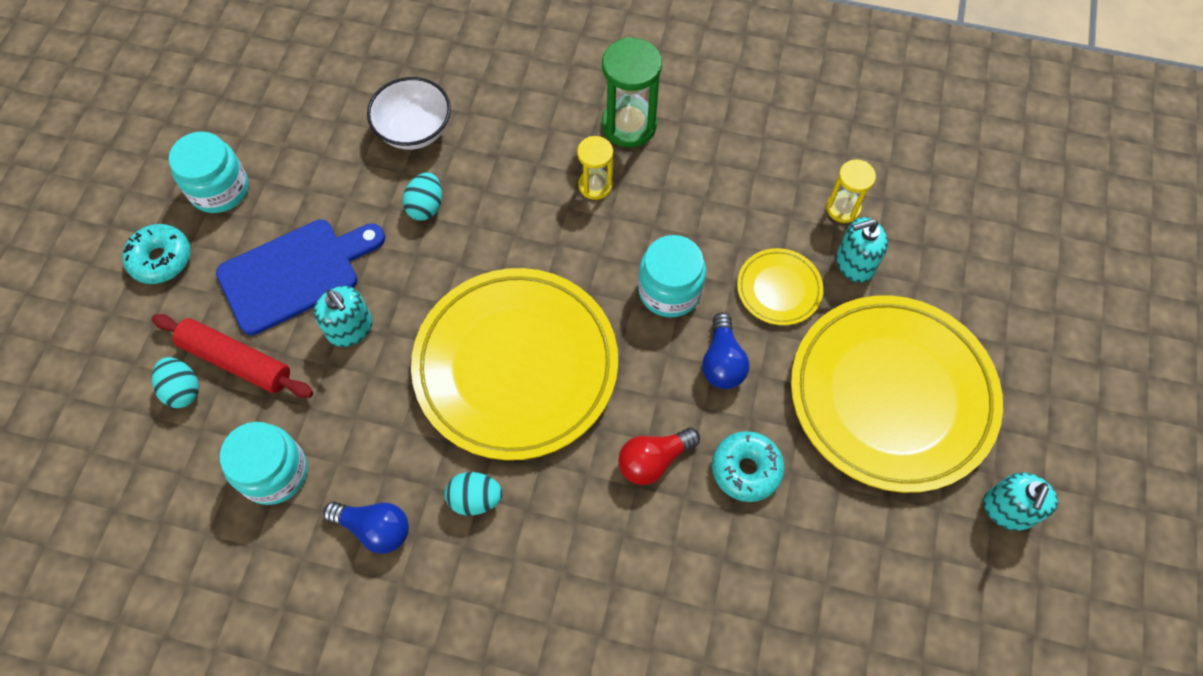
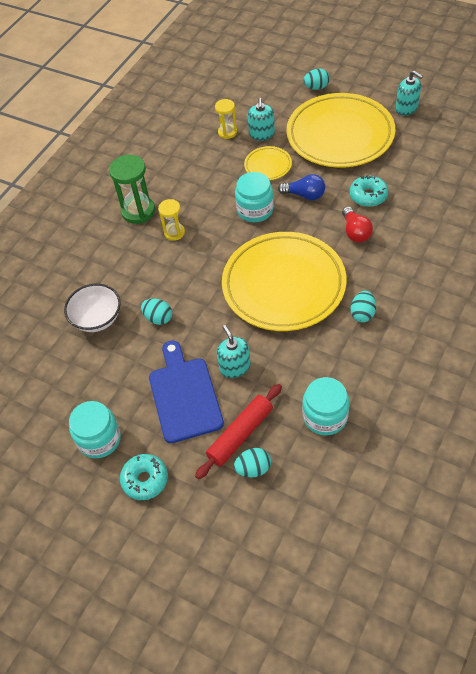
camera: 70 degrees left, 10 degrees down
turquoise soap dispenser [314,286,373,347] -> turquoise soap dispenser turned 90 degrees counterclockwise [217,325,250,378]
blue light bulb [323,502,409,554] -> none
none -> turquoise egg [303,69,330,90]

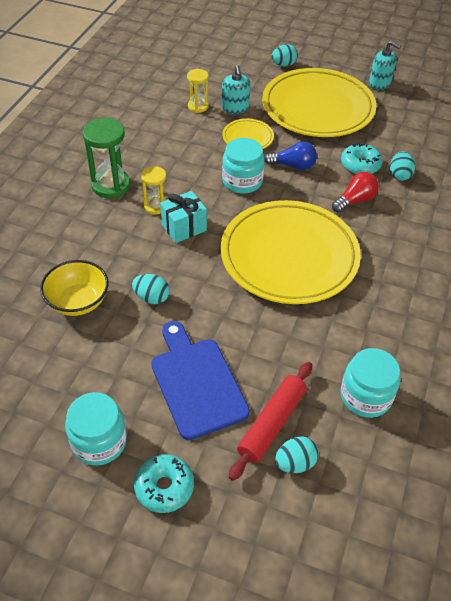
camera: 15 degrees left, 5 degrees down
white bowl [64,284,121,332] -> yellow bowl [40,260,109,316]
turquoise soap dispenser [217,325,250,378] -> none
red light bulb [342,206,373,242] -> red light bulb turned 105 degrees counterclockwise [332,172,379,213]
turquoise egg [350,291,376,322] -> turquoise egg moved to [390,151,415,181]
none -> turquoise gift [160,191,207,243]

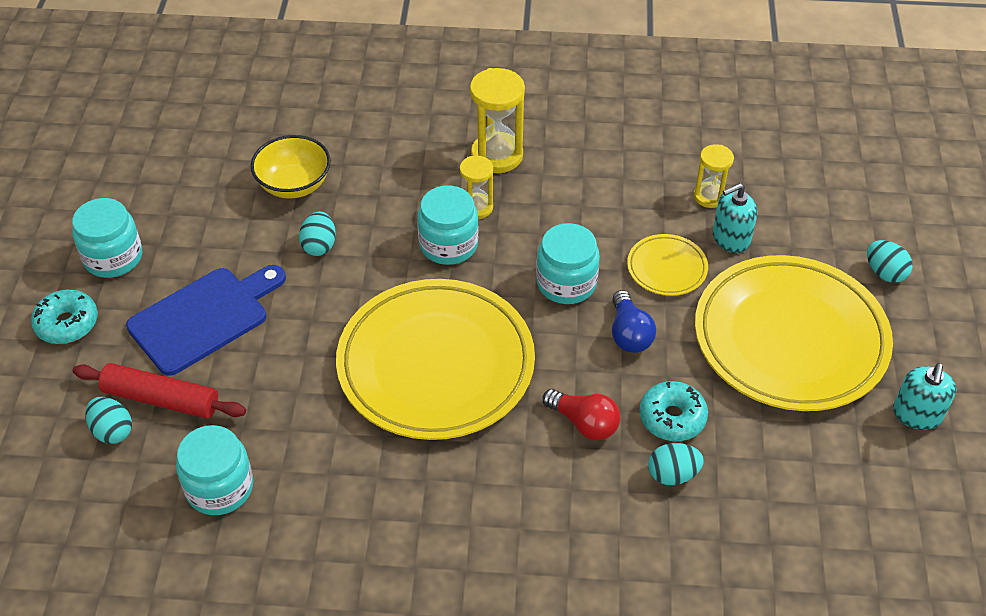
camera: 75 degrees right, 0 degrees up
green hourglass [83,118,130,198] -> yellow hourglass [470,68,525,173]
turquoise gift [160,191,207,243] -> turquoise jar [417,186,479,265]

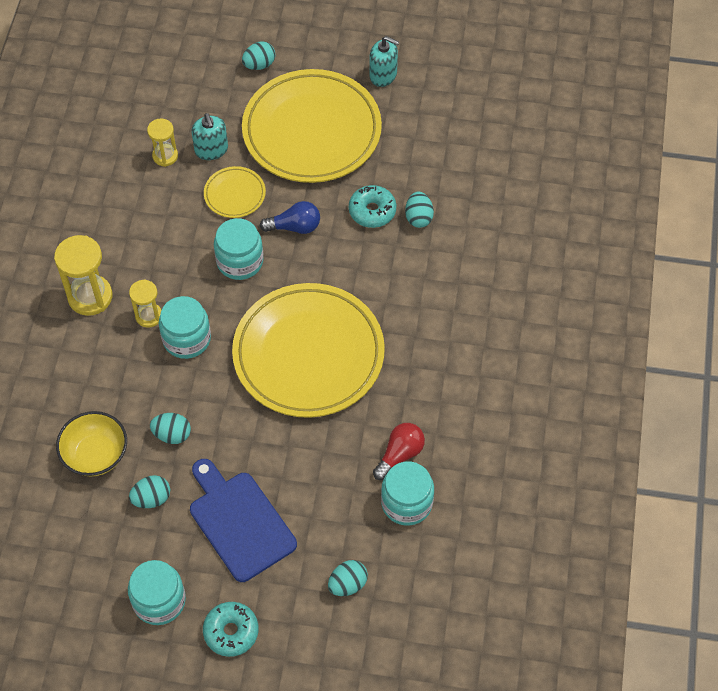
camera: 85 degrees left, 10 degrees up
red rolling pin [73,363,246,418] -> none
red light bulb [542,389,621,440] -> red light bulb moved to [373,423,425,480]
none -> turquoise egg [129,475,170,508]

